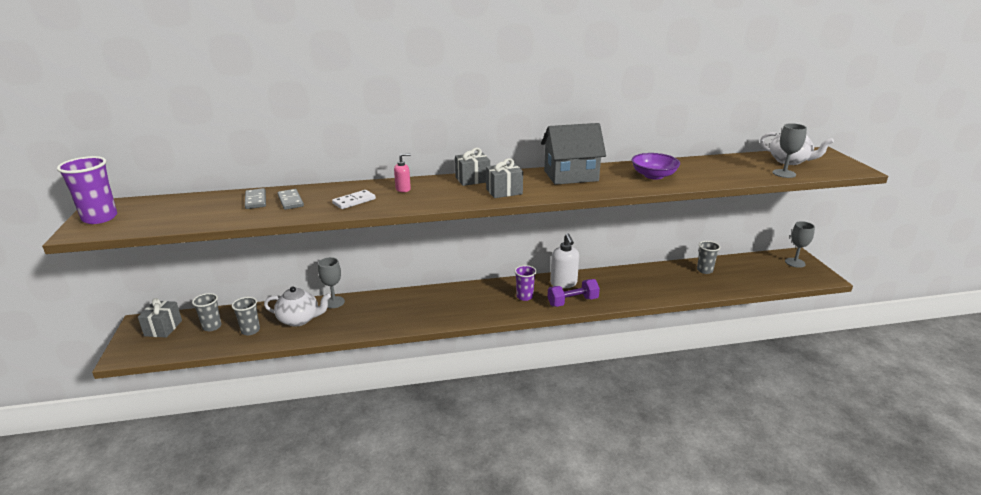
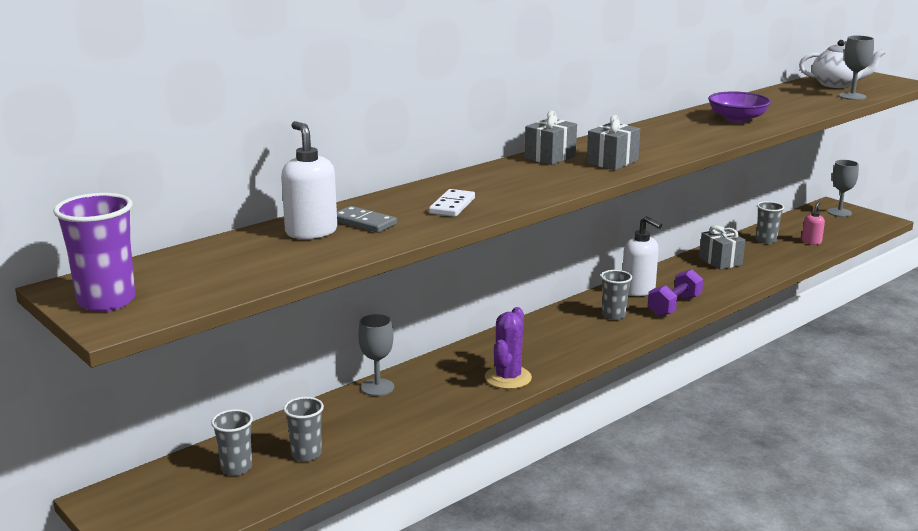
camera: 30 degrees left, 5 degrees down
grey gift [138,298,182,338] -> grey gift moved to [699,225,745,270]
grey domino [245,188,266,209] -> white soap dispenser [281,121,337,239]
white teapot [264,287,331,327] -> none
pink soap dispenser [394,153,411,192] -> pink soap dispenser moved to [802,202,825,245]
purple cup [514,265,537,301] -> grey cup [601,270,632,320]
grey house [541,123,606,185] -> none
none -> purple cactus [485,307,532,389]

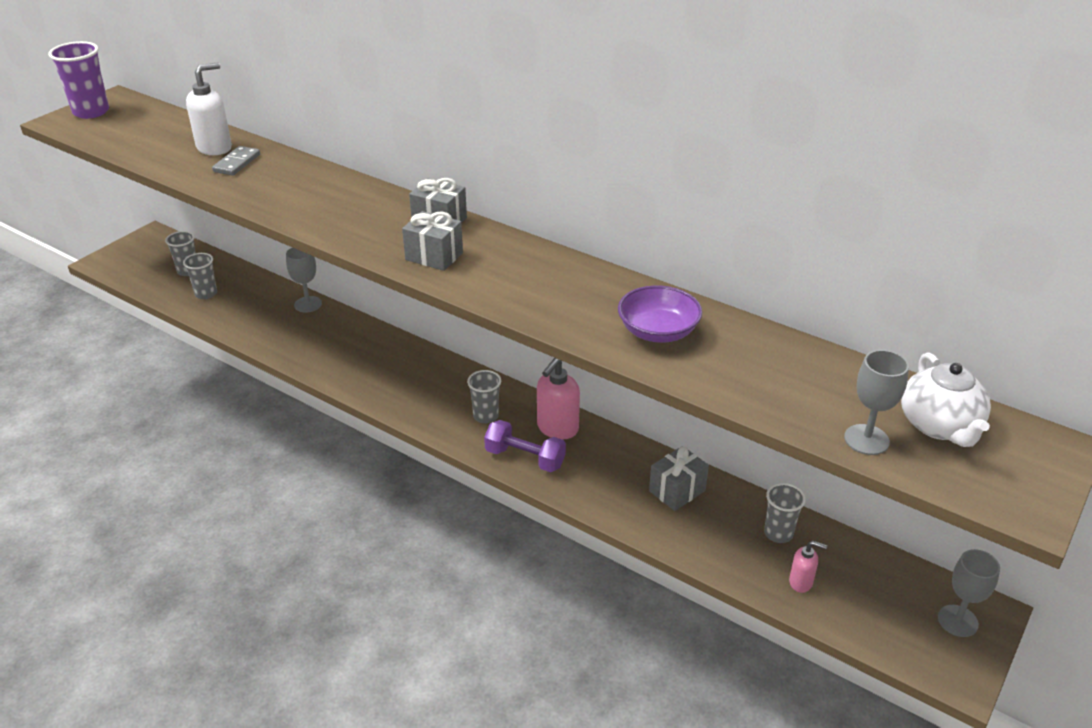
camera: 75 degrees right, 15 degrees up
white domino [429,189,475,217] -> none
purple cactus [485,307,532,389] -> none
white soap dispenser [622,216,662,296] -> pink soap dispenser [537,358,580,439]

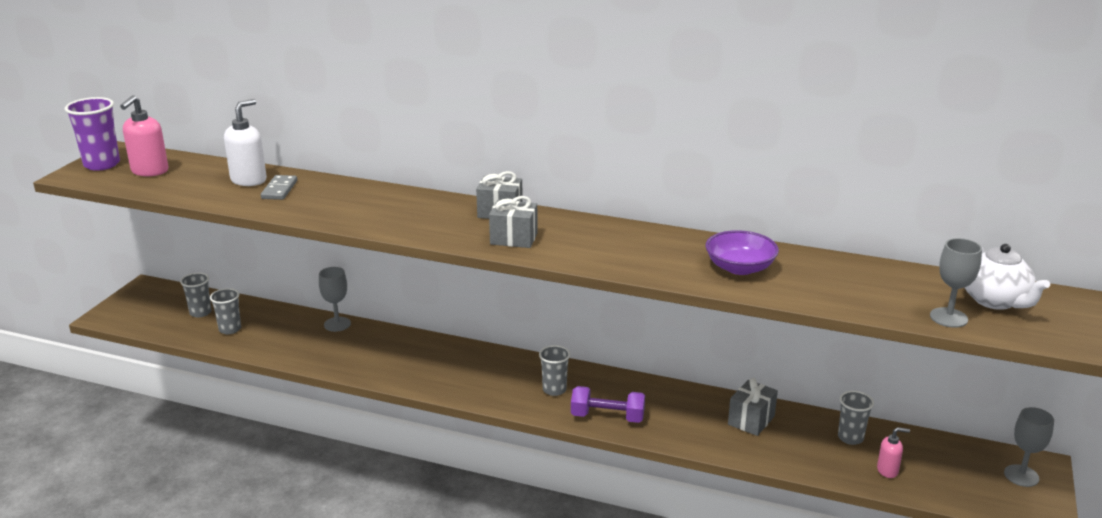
camera: 15 degrees left, 10 degrees down
pink soap dispenser [537,358,580,439] -> pink soap dispenser moved to [120,95,169,176]

